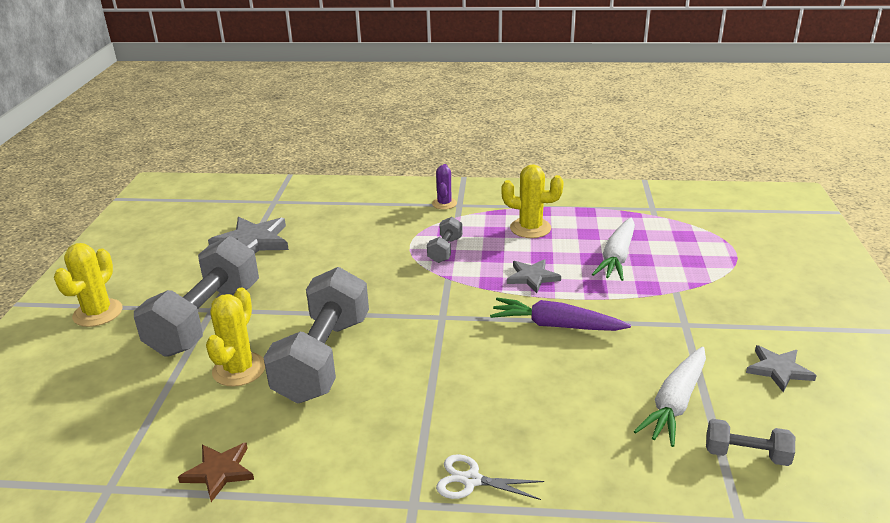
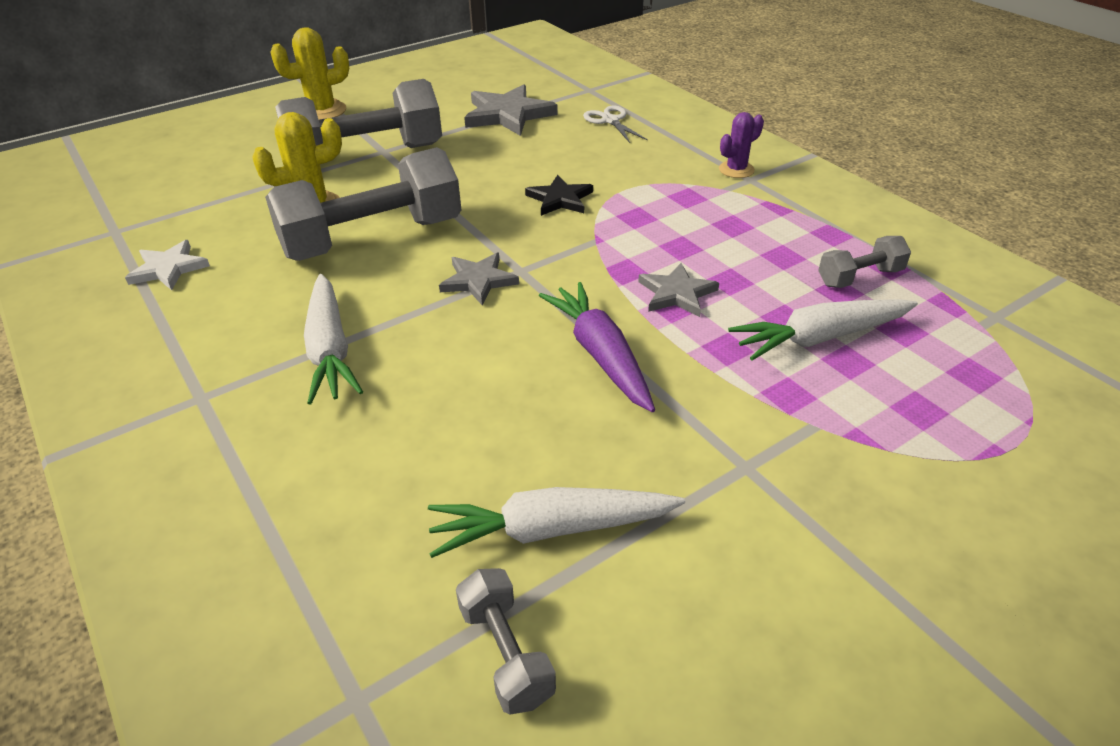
camera: 50 degrees right, 10 degrees up
brown star [178,443,254,502] -> white star [125,240,210,290]
grey dumbbell [427,217,463,263] -> grey dumbbell moved to [818,236,911,288]
white scissors [436,454,544,500] -> white scissors moved to [583,106,648,143]
yellow cactus [501,164,564,238] -> none
grey star [746,345,817,392] -> grey star moved to [439,253,519,305]
none -> white carrot [304,274,363,405]
none -> black star [525,175,593,216]

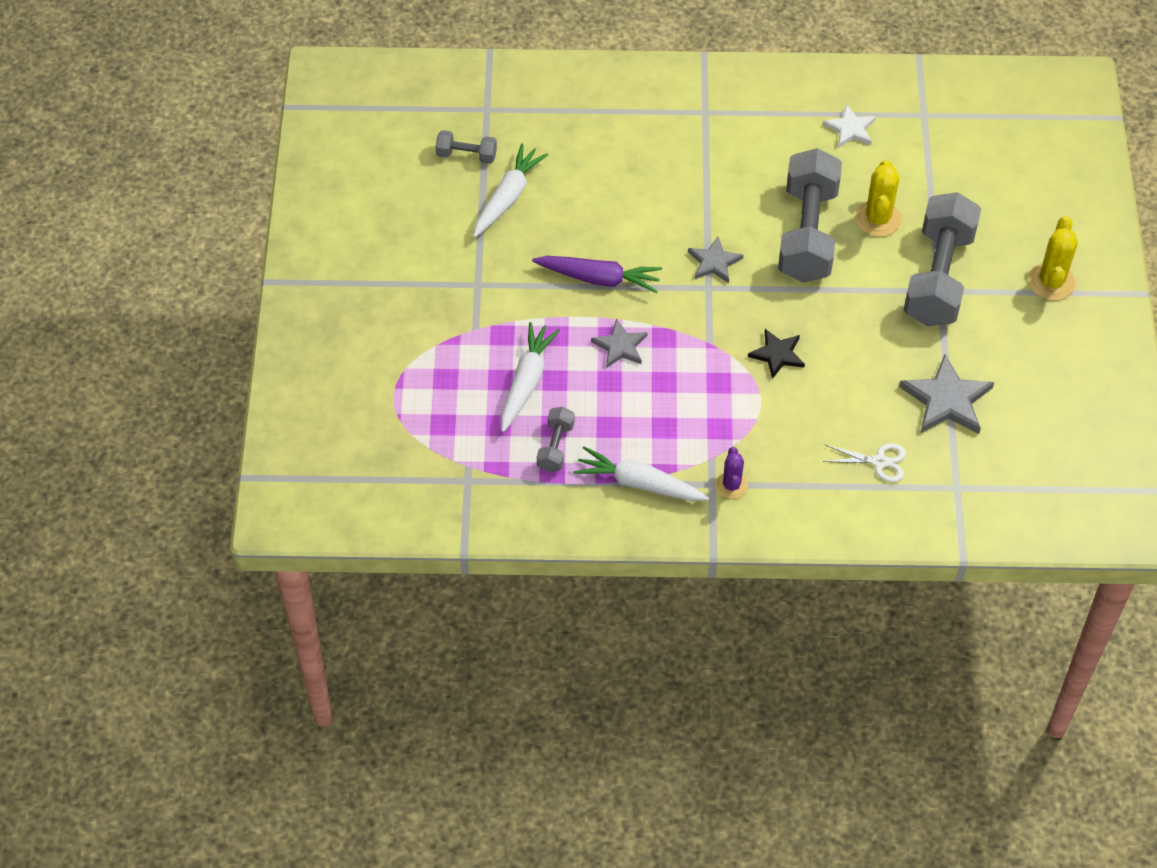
camera: 125 degrees right, 15 degrees up
white carrot [304,274,363,405] -> white carrot moved to [573,446,709,501]

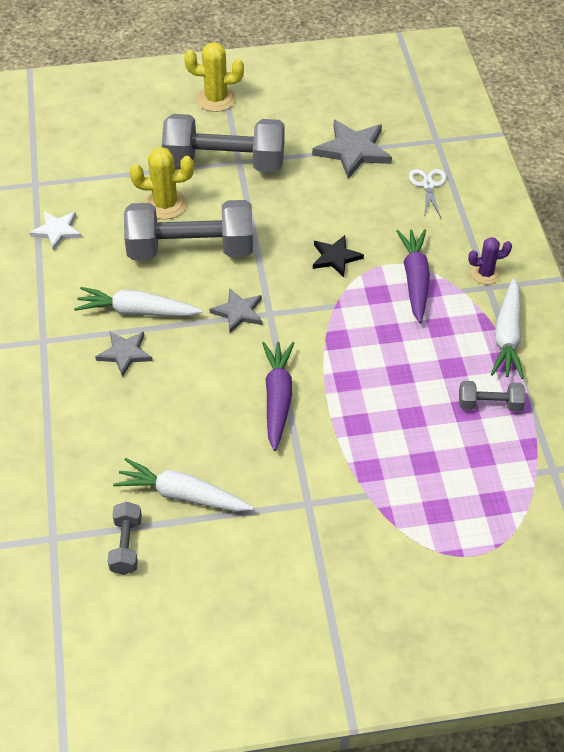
camera: 100 degrees left, 5 degrees down
white carrot [501,322,560,432] -> white carrot moved to [74,287,203,316]
grey star [591,319,648,368] -> grey star moved to [95,331,153,377]
none -> purple carrot [396,229,430,323]

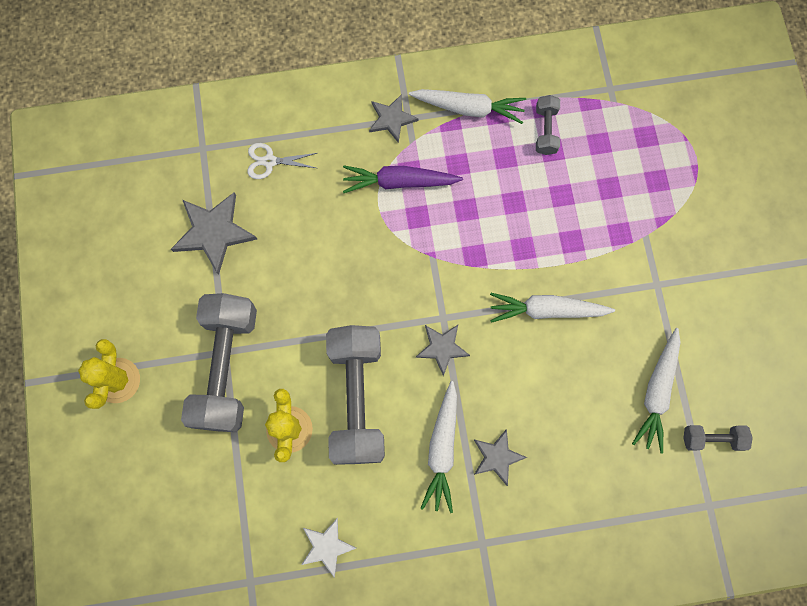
camera: 90 degrees left, 25 degrees up
purple carrot [262,342,294,451] -> white carrot [490,293,615,323]
black star [313,235,364,277] -> none
purple cactus [468,237,512,284] -> grey star [369,94,418,143]

